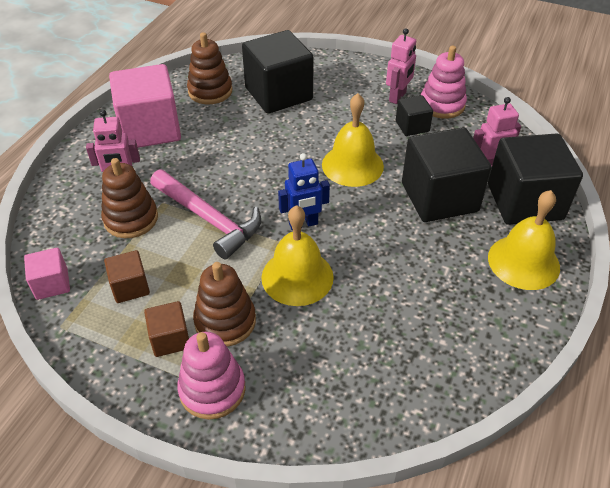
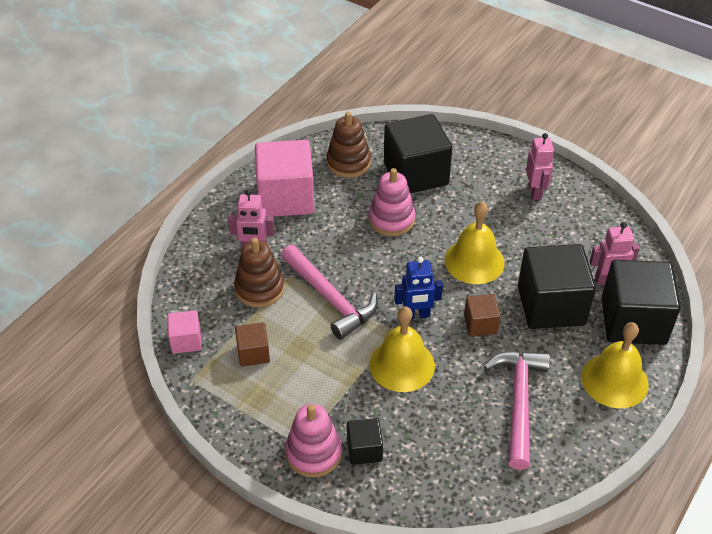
camera: 10 degrees right, 0 degrees up
brown cube [144,301,189,357] -> brown cube moved to [464,294,501,336]
brown stacking toy [193,262,256,347] -> none
pink robot [386,28,416,104] -> pink robot turned 45 degrees counterclockwise [526,133,554,200]
black cube [396,95,433,136] -> black cube moved to [347,418,383,465]
pink stacking toy [421,46,467,119] -> pink stacking toy moved to [368,168,416,236]
none -> pink hammer [484,351,550,470]

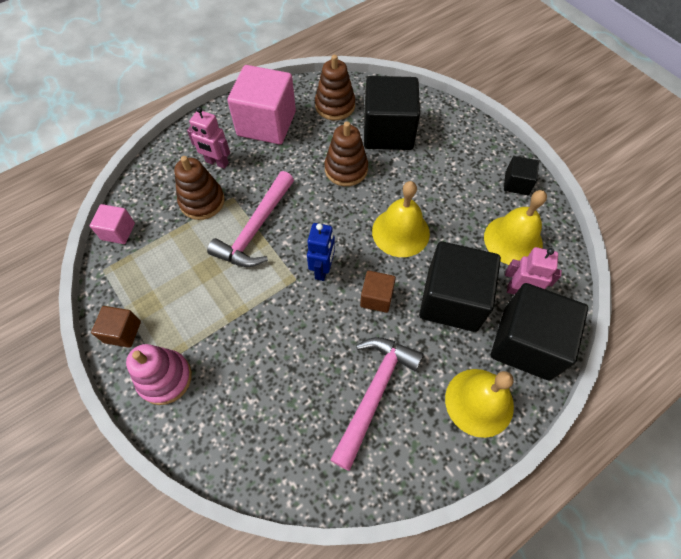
camera: 20 degrees right, 15 degrees up
brown cube [235,322,270,367] -> brown cube moved to [91,306,141,348]
pink hammer [281,245,378,340] -> pink hammer turned 45 degrees clockwise [207,171,294,267]
black cube [347,418,383,465] -> black cube moved to [504,156,539,195]
pink stacking toy [368,168,416,236] -> brown stacking toy [324,122,368,186]
yellow bell [369,306,435,392] -> yellow bell moved to [484,190,547,265]
blue robot [394,257,443,319] -> blue robot turned 90 degrees counterclockwise [307,223,335,281]
pink robot [526,133,554,200] -> none

